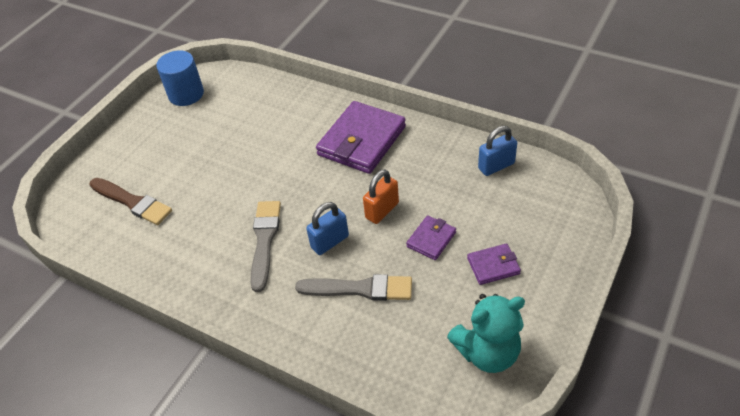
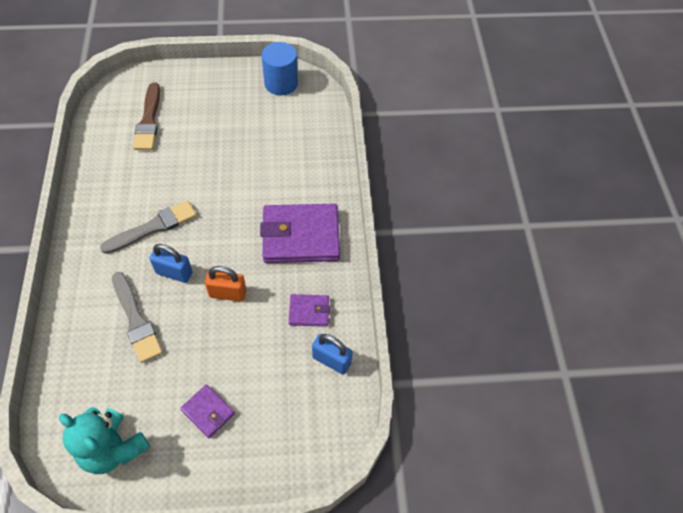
camera: 50 degrees right, 10 degrees up
purple wallet [406,215,456,260] -> purple wallet moved to [289,294,330,327]

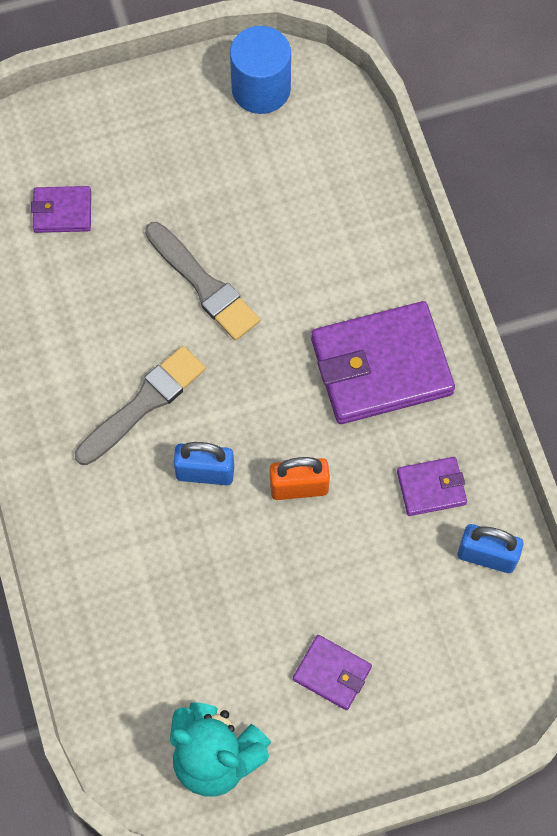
camera: 10 degrees left, 10 degrees up
grey brush [112,272,163,363] -> grey brush moved to [145,222,260,341]
brown brush [133,82,160,150] -> purple wallet [31,186,91,233]

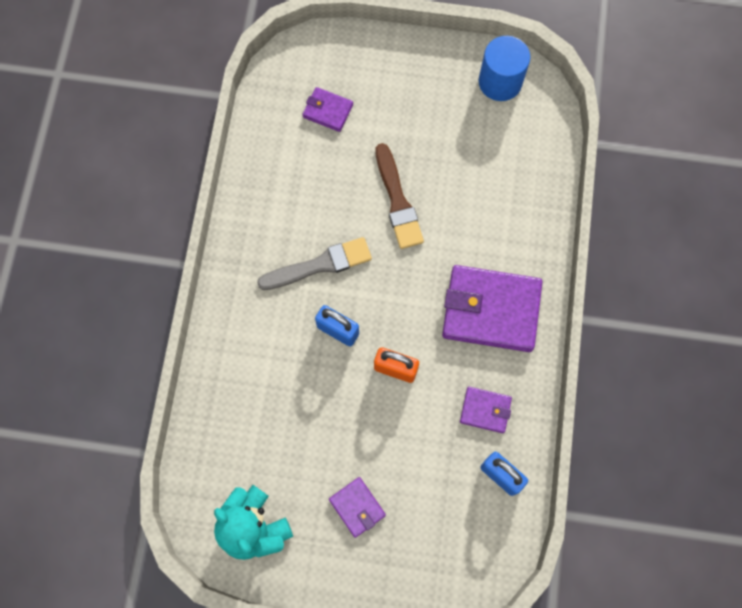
camera: 25 degrees right, 5 degrees up
grey brush [145,222,260,341] -> brown brush [376,143,424,249]

